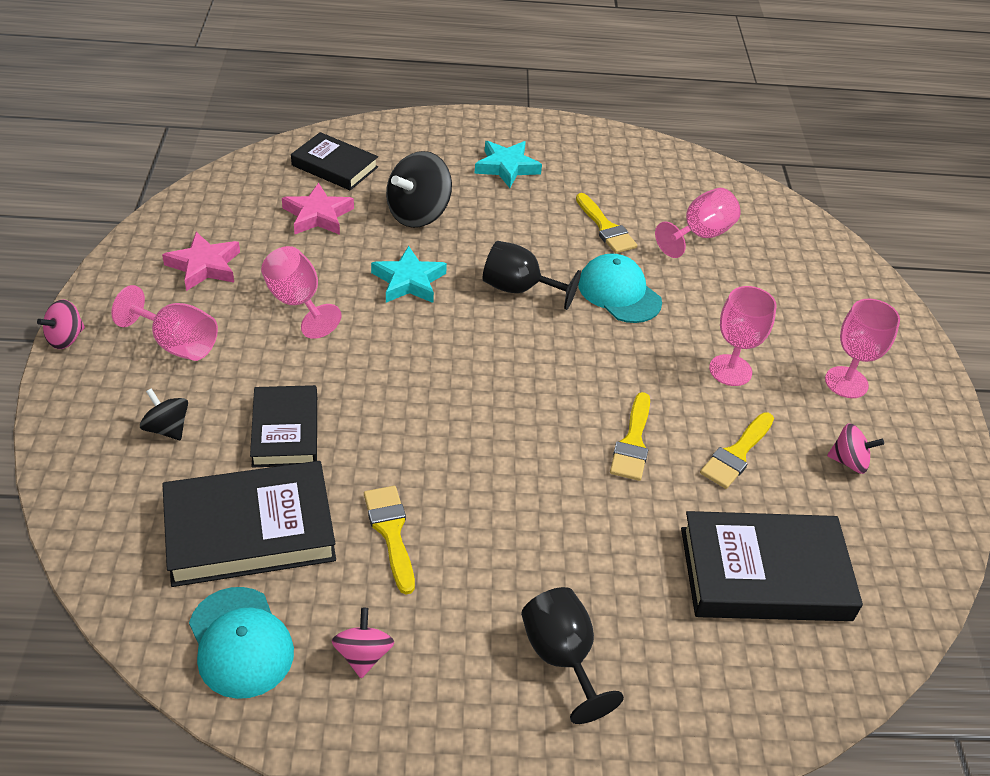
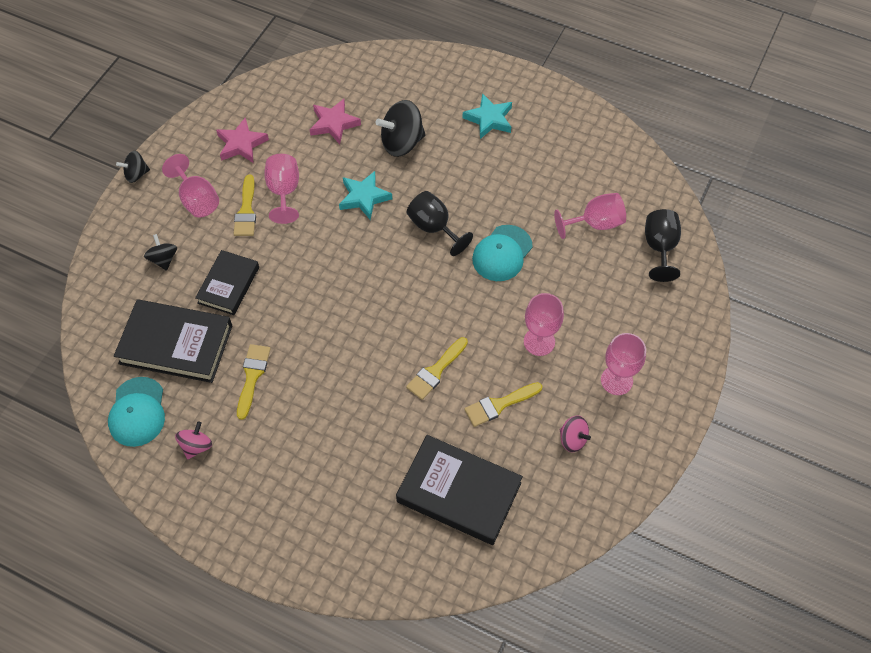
camera: 30 degrees right, 15 degrees up
pink spinning top [37,299,85,349] -> black spinning top [116,151,150,183]
black book [291,132,378,190] -> none
black goblet [521,587,624,724] -> black goblet moved to [645,209,681,282]
yellow brush [576,193,637,253] -> yellow brush moved to [234,175,256,236]
turquoise cap [578,253,662,323] -> turquoise cap turned 135 degrees counterclockwise [472,225,533,281]

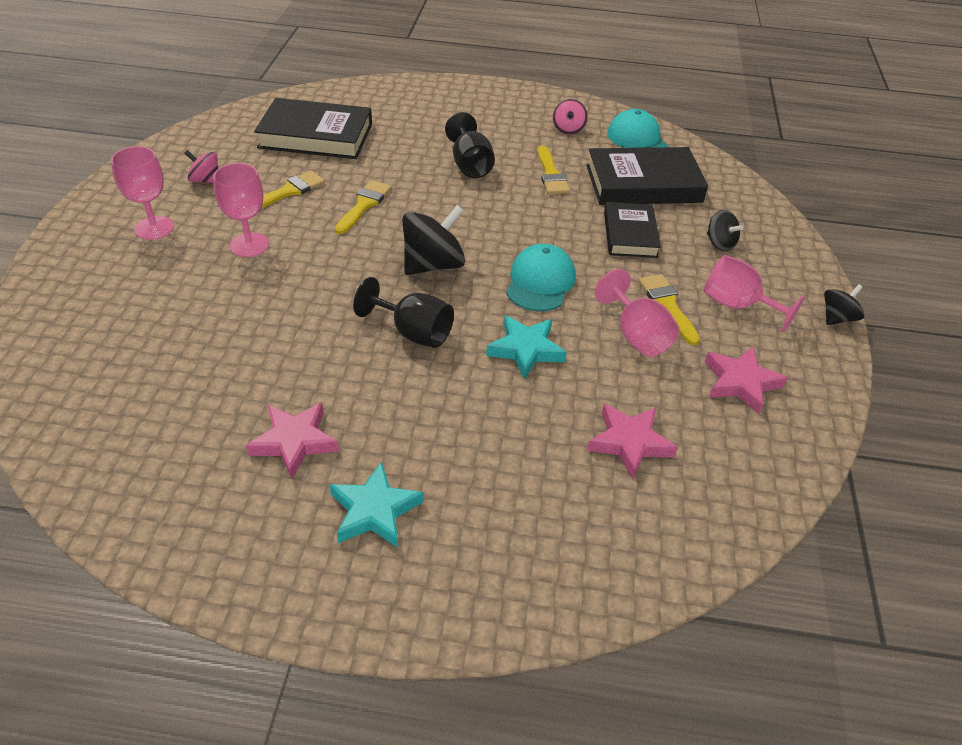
camera: 160 degrees right, 15 degrees down
black spinning top [376,100,426,157] -> black spinning top moved to [402,205,465,275]
turquoise cap [472,225,533,281] -> turquoise cap moved to [506,244,576,311]
pink goblet [554,193,626,239] -> none
black goblet [645,209,681,282] -> black goblet moved to [445,112,495,178]
none -> pink star [245,402,339,479]

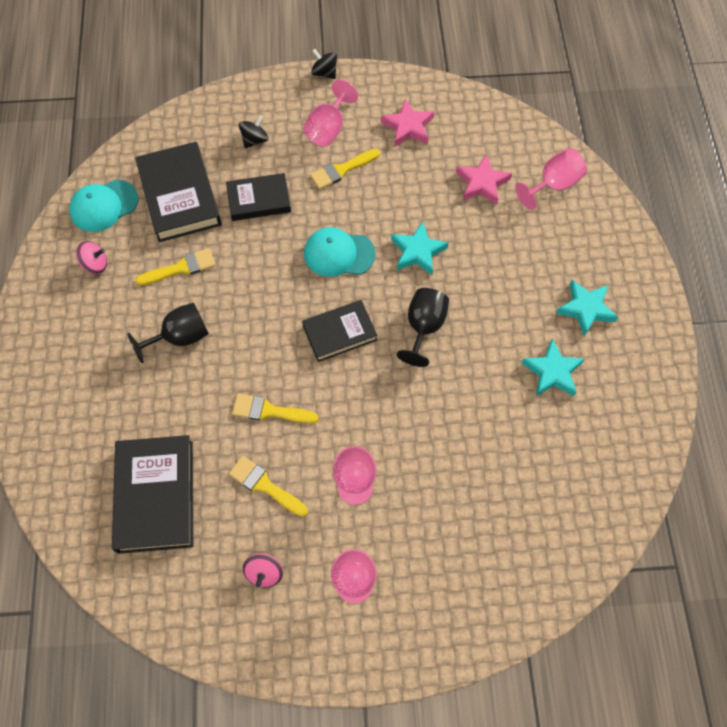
camera: 100 degrees left, 20 degrees up
pink star [245,402,339,479] -> turquoise star [522,339,584,396]
black spinning top [402,205,465,275] -> black book [302,300,378,362]
pink goblet [595,269,679,357] -> pink goblet moved to [515,148,587,210]

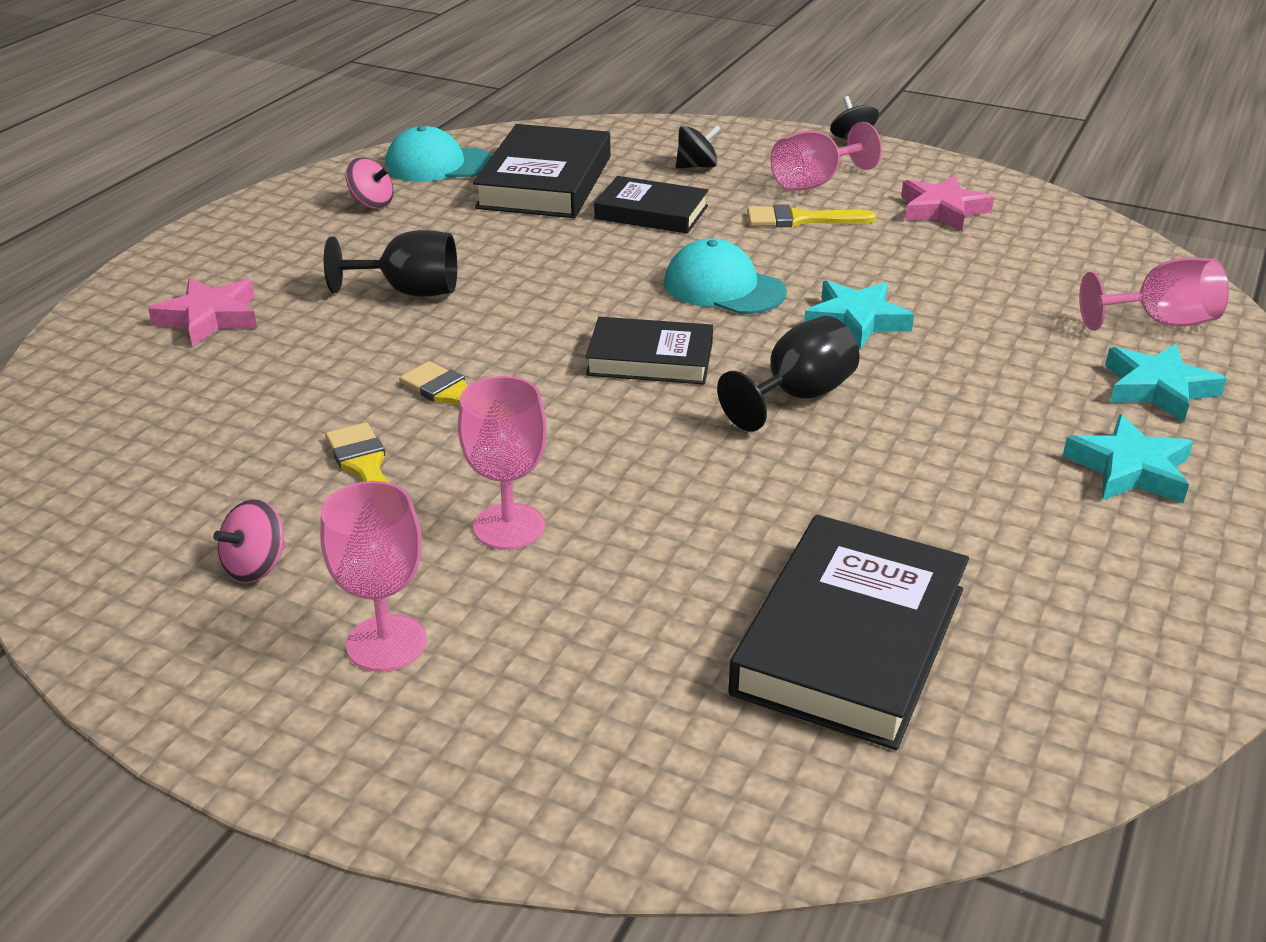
camera: 30 degrees right, 30 degrees down
black book [112,435,193,554] -> black book moved to [728,515,969,750]
yellow brush [136,248,216,285] -> none
pink star [456,154,512,205] -> pink star moved to [148,278,257,347]
turquoise star [522,339,584,396] -> turquoise star moved to [1105,344,1227,422]

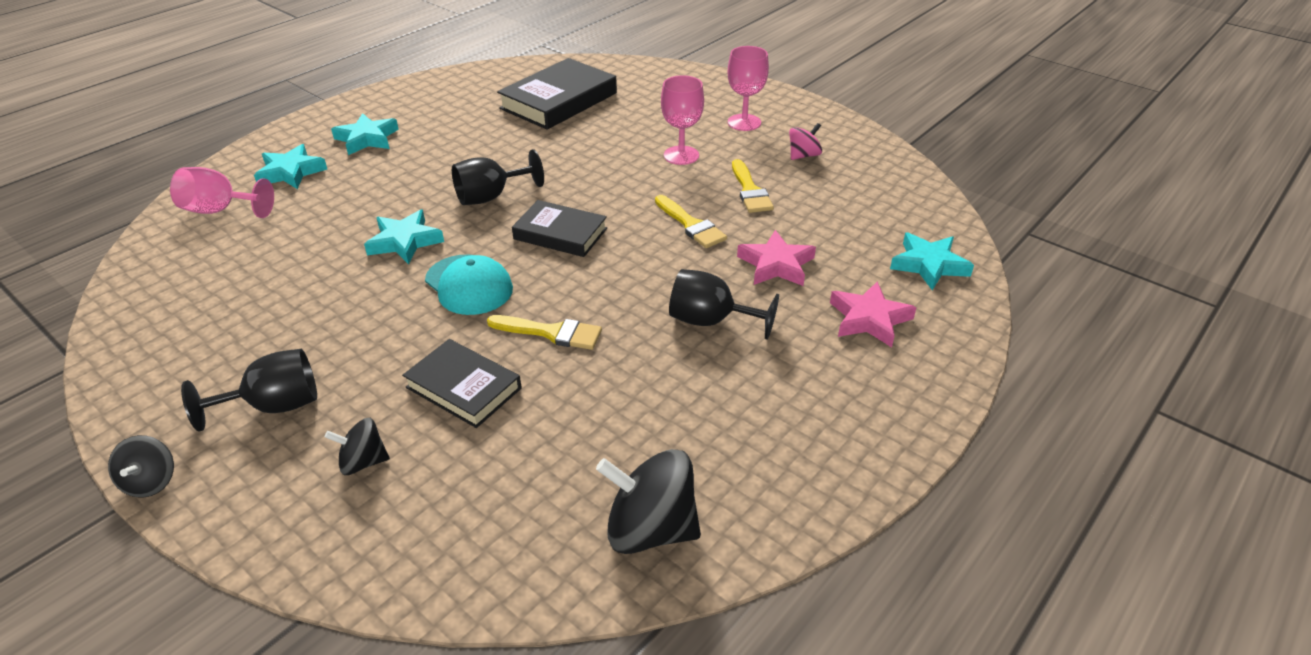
camera: 165 degrees left, 5 degrees up
pink spinning top [345,157,394,209] -> none
turquoise cap [385,126,492,182] -> black spinning top [596,449,701,554]
black book [473,124,610,218] -> none
yellow brush [747,204,876,227] -> yellow brush moved to [487,315,602,350]
pink goblet [770,122,882,191] -> black goblet [181,349,317,432]
pink star [901,176,994,231] -> pink star moved to [737,230,816,286]
none -> turquoise star [890,233,974,290]

